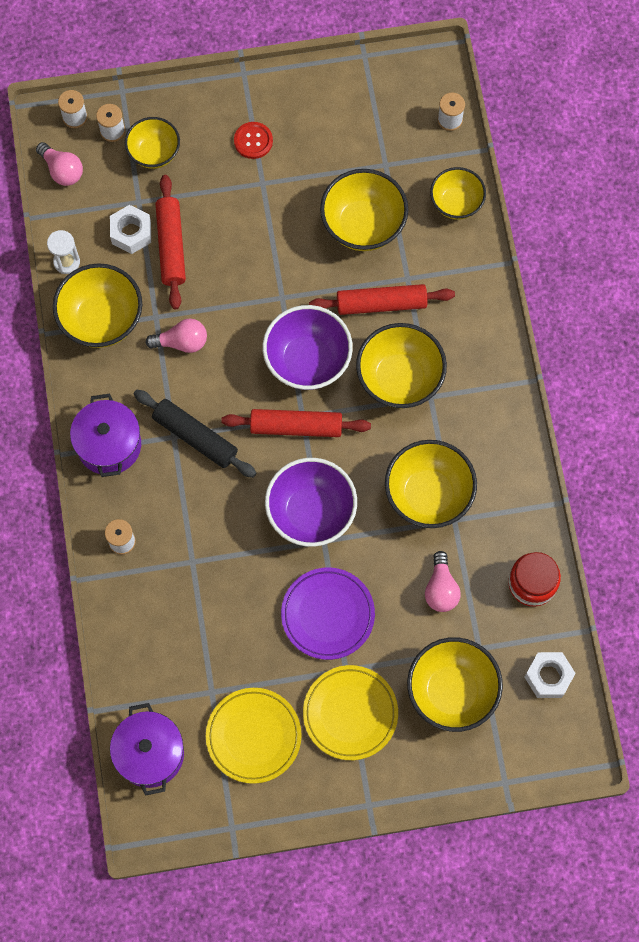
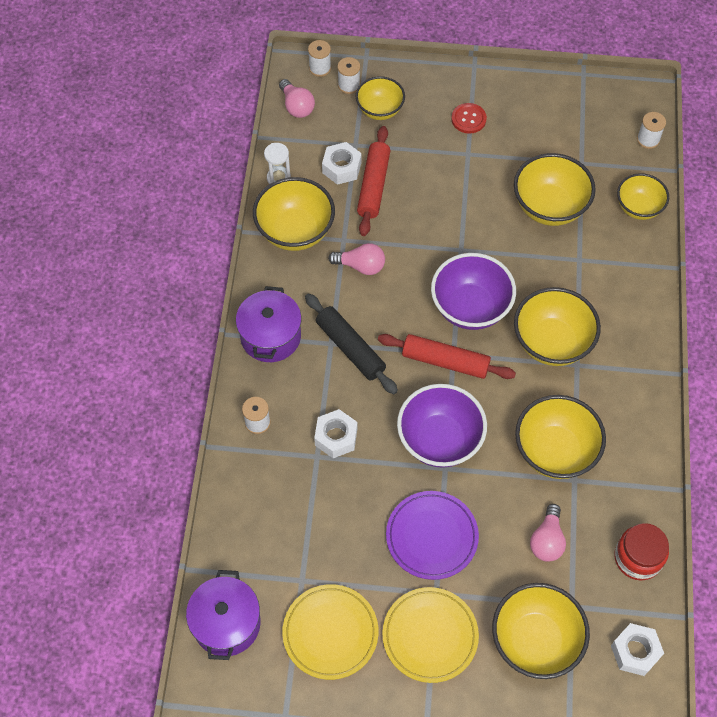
camera: 15 degrees right, 10 degrees down
red rolling pin [309,284,455,315] -> none
none -> white nut [314,409,357,458]

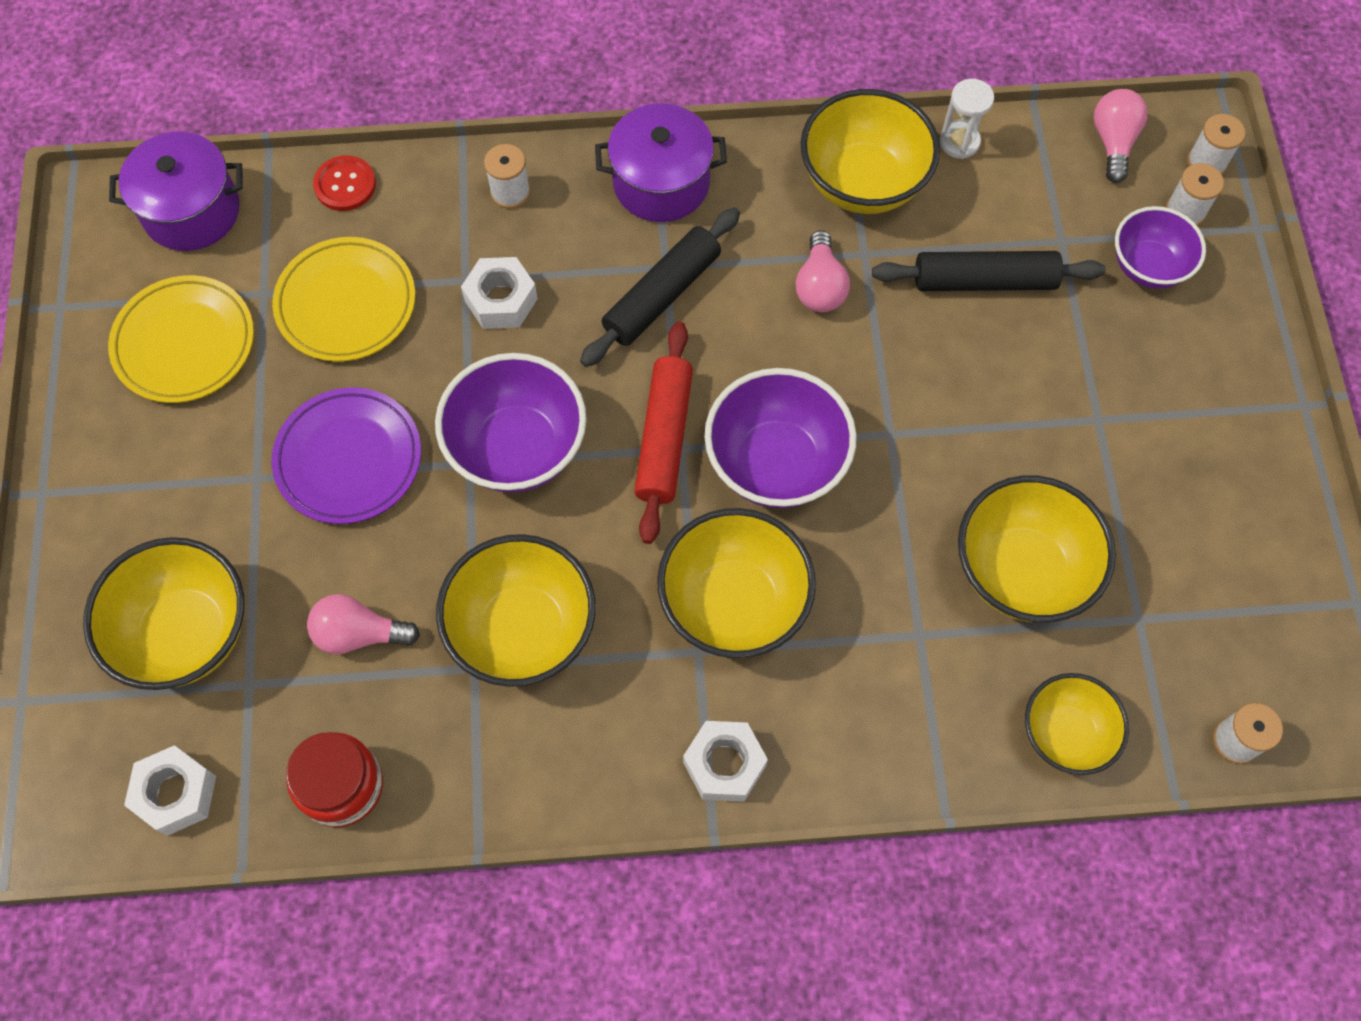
camera: 80 degrees right, 5 degrees up
pink light bulb [279,79,315,118] -> pink light bulb turned 135 degrees clockwise [1094,89,1148,183]
white nut [322,142,361,185] -> white nut moved to [683,721,768,802]
yellow bowl [356,76,405,120] -> purple bowl [1115,206,1206,289]
red rolling pin [357,126,390,236] -> black rolling pin [872,251,1105,291]
yellow plate [382,587,479,683] -> yellow plate moved to [272,237,415,362]
red button [451,103,487,134] -> red button moved to [313,155,376,211]

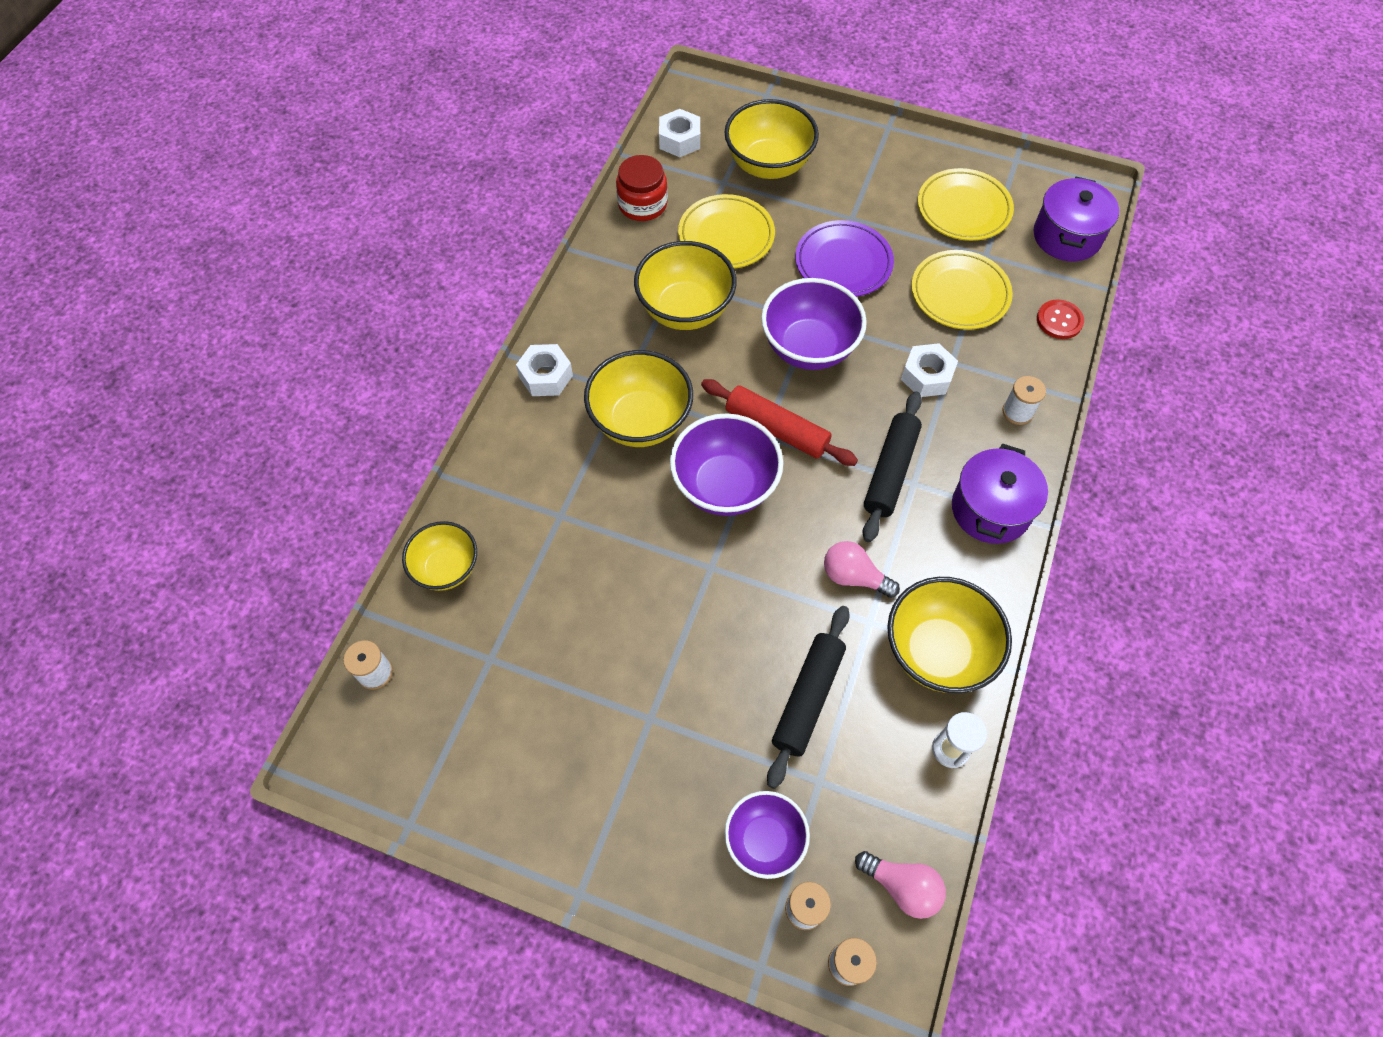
camera: 115 degrees right, 5 degrees down
pink light bulb [307,594,420,654] -> yellow plate [678,194,775,269]
black rolling pin [580,207,740,367] -> black rolling pin turned 45 degrees clockwise [863,392,922,542]
yellow bowl [958,475,1116,622] -> none

